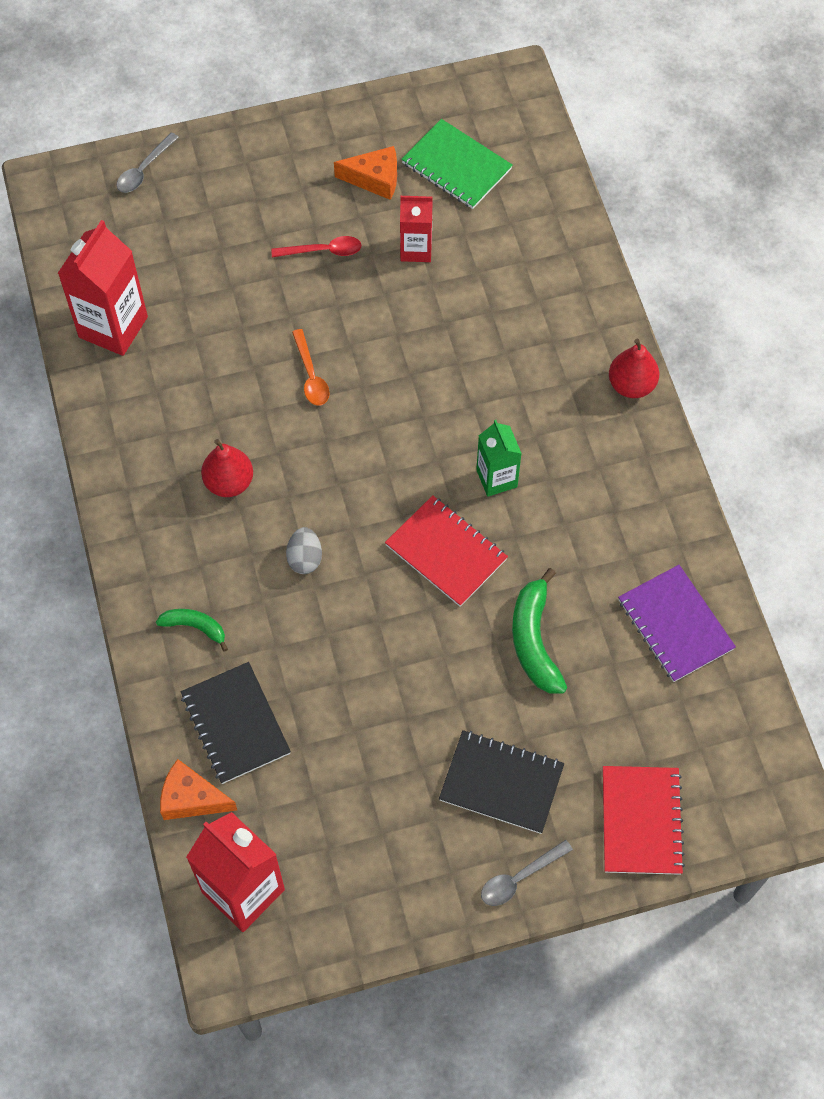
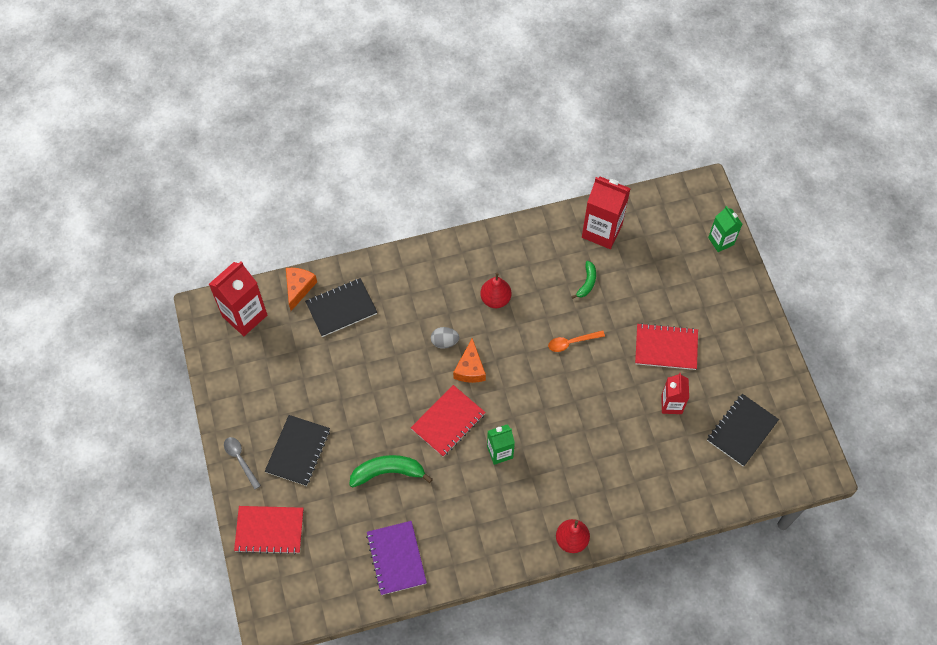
camera: 90 degrees right, 0 degrees up
grey spoon [117,132,179,193] -> green carton [708,206,742,252]
green banana [156,609,228,652] -> green banana moved to [571,261,596,299]
red spoon [271,236,361,257] -> red notebook [635,323,698,370]
orange cheese [334,146,397,200] -> orange cheese moved to [453,338,486,383]
green notebook [402,119,513,209] -> black notebook [707,394,779,467]
purple notebook [618,565,736,682] -> purple notebook turned 75 degrees counterclockwise [366,521,427,595]

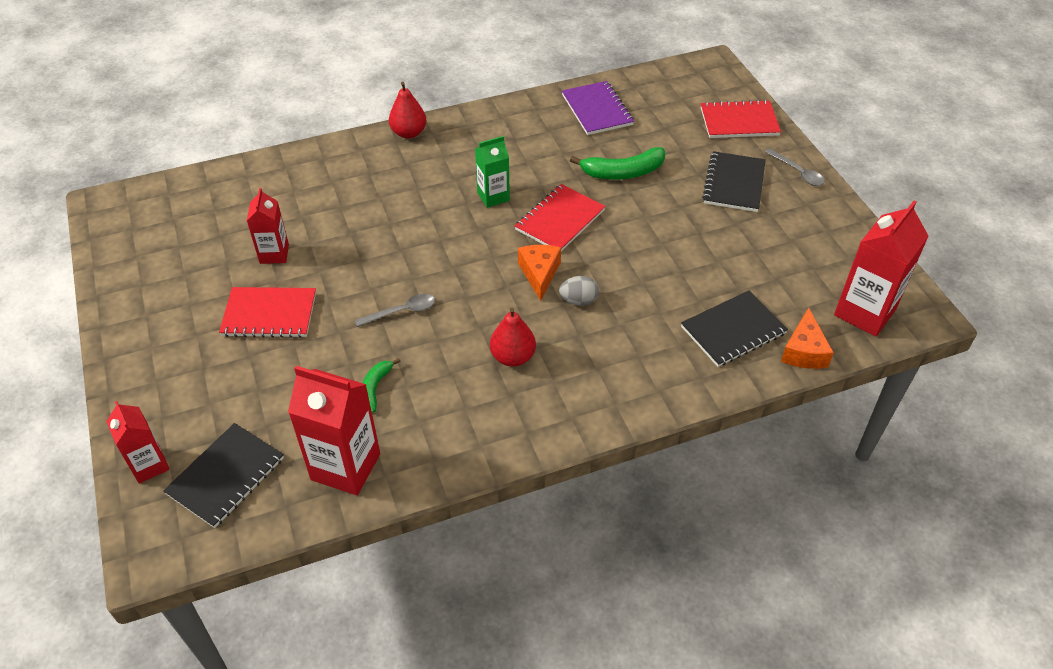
camera: 175 degrees right, 15 degrees down
orange spoon [548,330,605,352] -> grey spoon [355,294,435,327]
black notebook [707,394,779,467] -> black notebook moved to [163,423,284,528]
green carton [708,206,742,252] -> red carton [106,401,170,484]

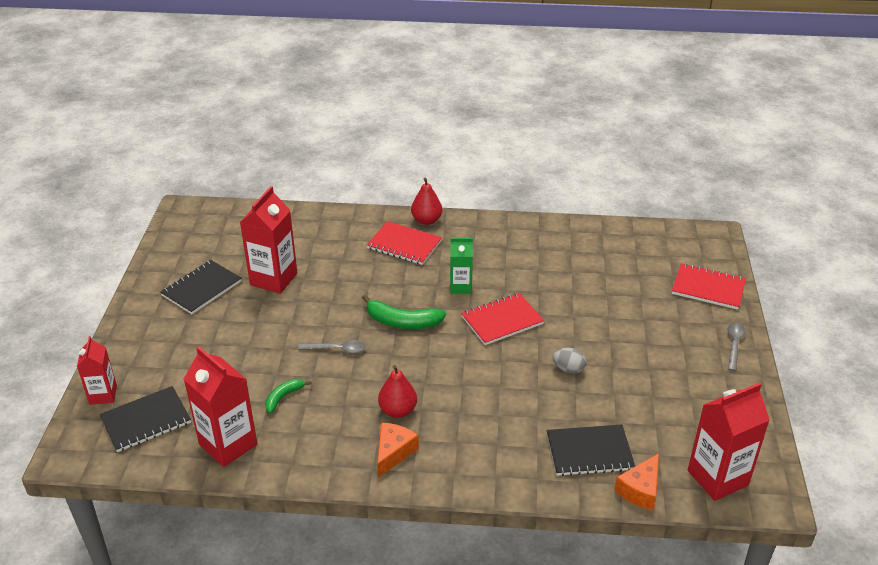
camera: 25 degrees right, 10 degrees down
red notebook [219,287,316,338] -> red notebook moved to [367,221,442,265]
red carton [247,188,289,264] -> red carton [240,186,297,294], size x1.66
orange cheese [518,245,561,301] -> orange cheese moved to [377,423,419,478]
grey egg [559,276,599,306] -> grey egg moved to [553,348,586,374]
purple notebook [562,81,634,135] -> none
green banana [570,147,665,180] -> green banana moved to [362,295,446,329]
black notebook [702,151,766,212] -> black notebook moved to [160,260,242,314]
grey spoon [765,148,825,186] -> grey spoon turned 150 degrees counterclockwise [727,322,746,371]

